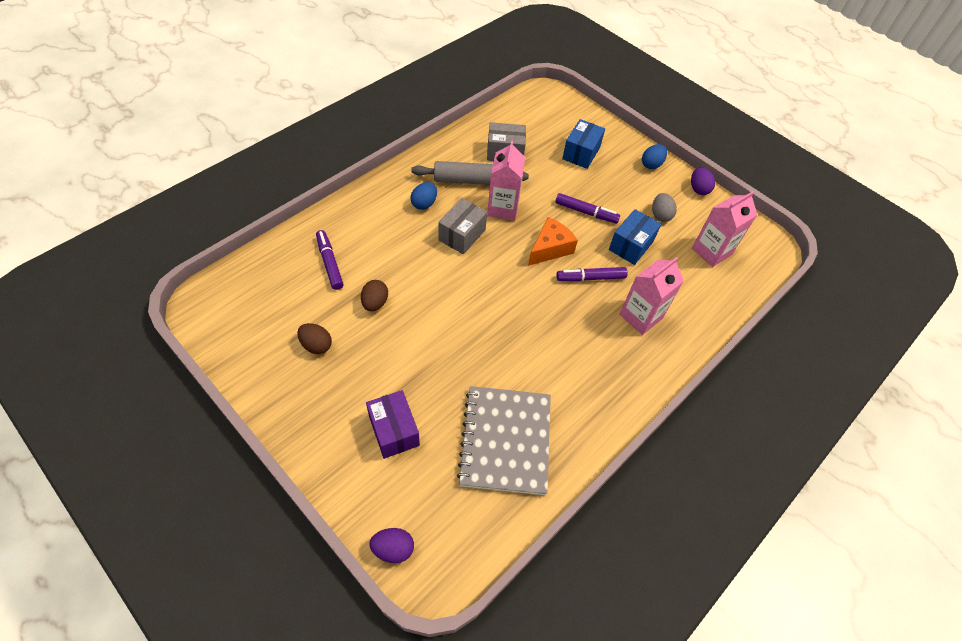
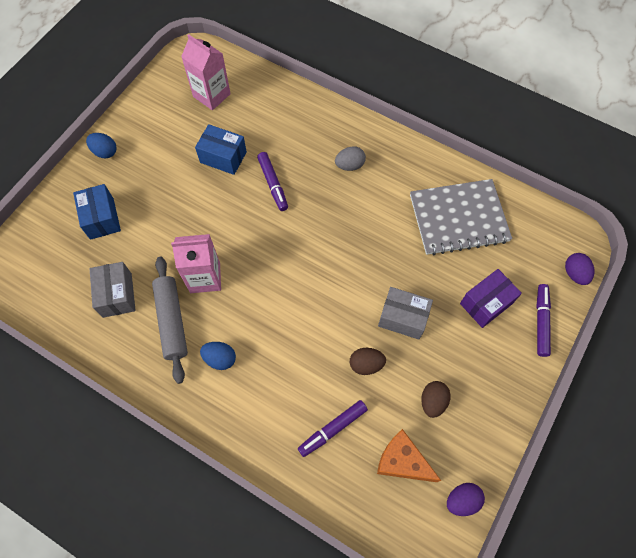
camera: 100 degrees left, 10 degrees up
grey box [438,198,487,254] -> grey box moved to [378,287,433,340]
orange cheese [528,217,578,266] -> orange cheese moved to [377,429,441,482]
purple marker [555,193,620,223] -> purple marker moved to [536,284,551,357]
blue box [562,119,605,169] -> blue box turned 60 degrees clockwise [73,184,121,240]
pink carton [619,257,684,335] -> none
grey egg [652,193,677,222] -> grey egg moved to [335,146,366,171]
purple egg [691,167,715,195] -> purple egg moved to [447,483,485,516]

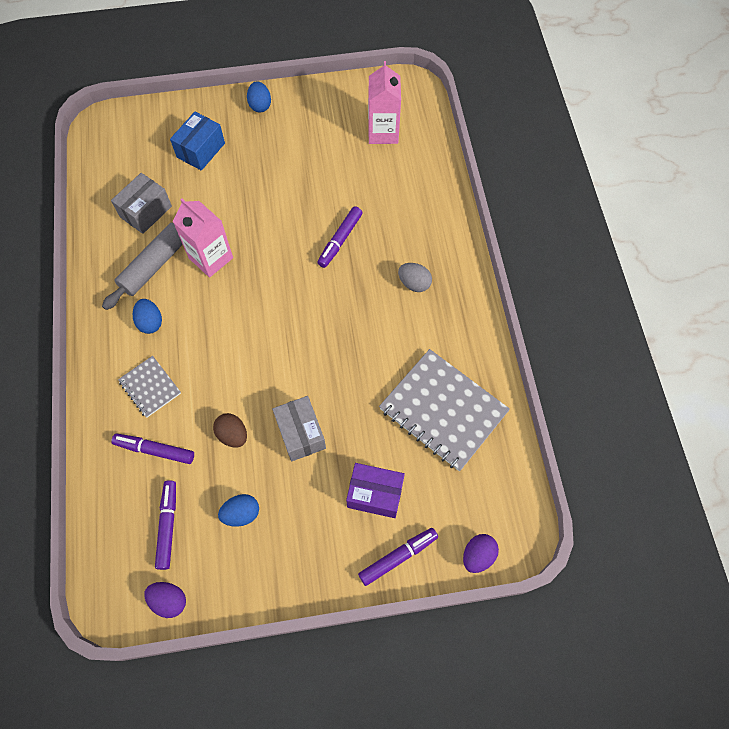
camera: 50 degrees right, 0 degrees up
blue box [195,124,247,175] -> none
orange cheese [377,429,441,482] -> purple marker [155,480,176,570]
brown egg [421,381,450,418] -> blue egg [218,494,259,527]
none -> grey notebook [118,356,181,417]

